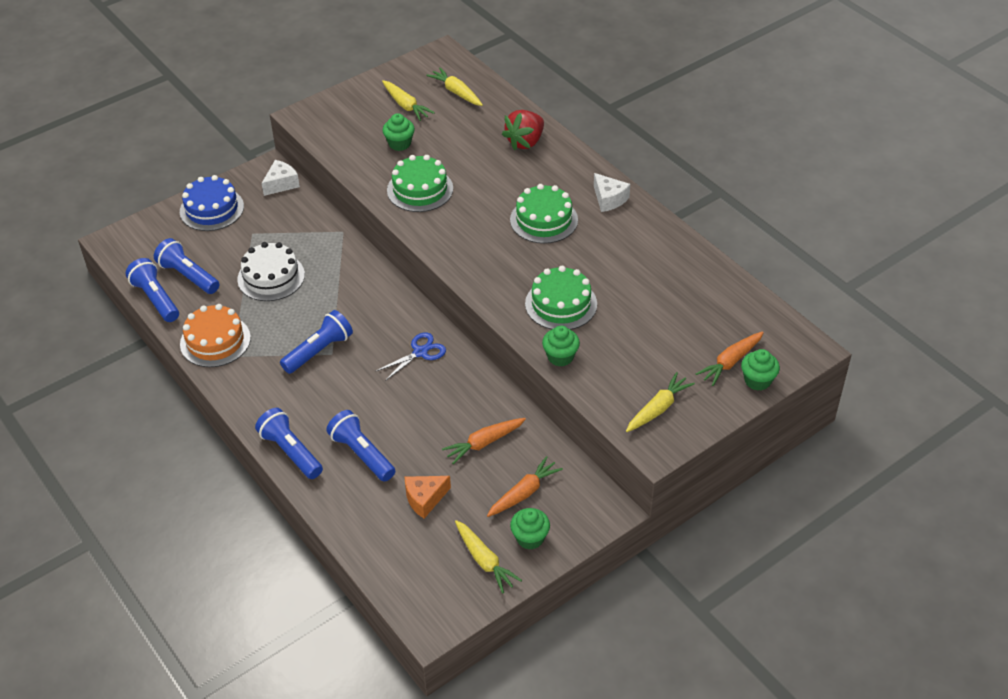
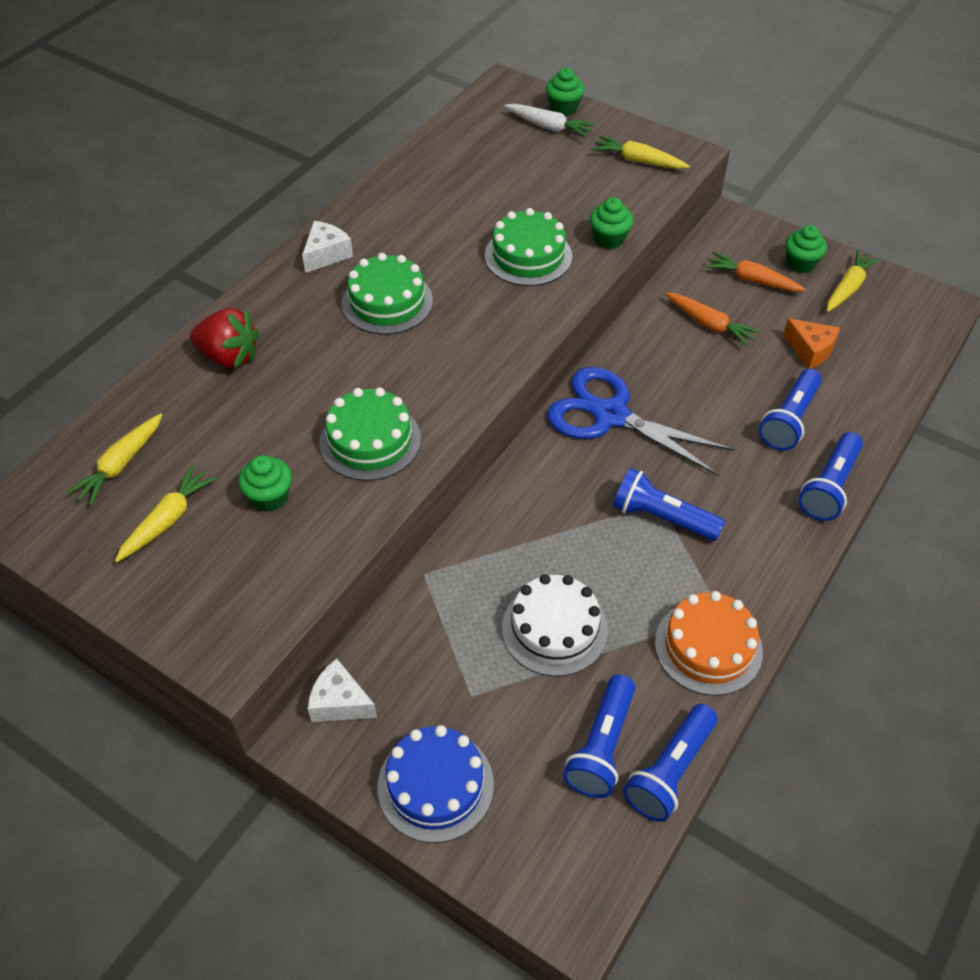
camera: 110 degrees left, 5 degrees up
blue scissors [376,332,446,381] -> blue scissors [547,367,735,476], size x1.93
orange carrot [696,331,764,386] -> white carrot [504,104,596,138]

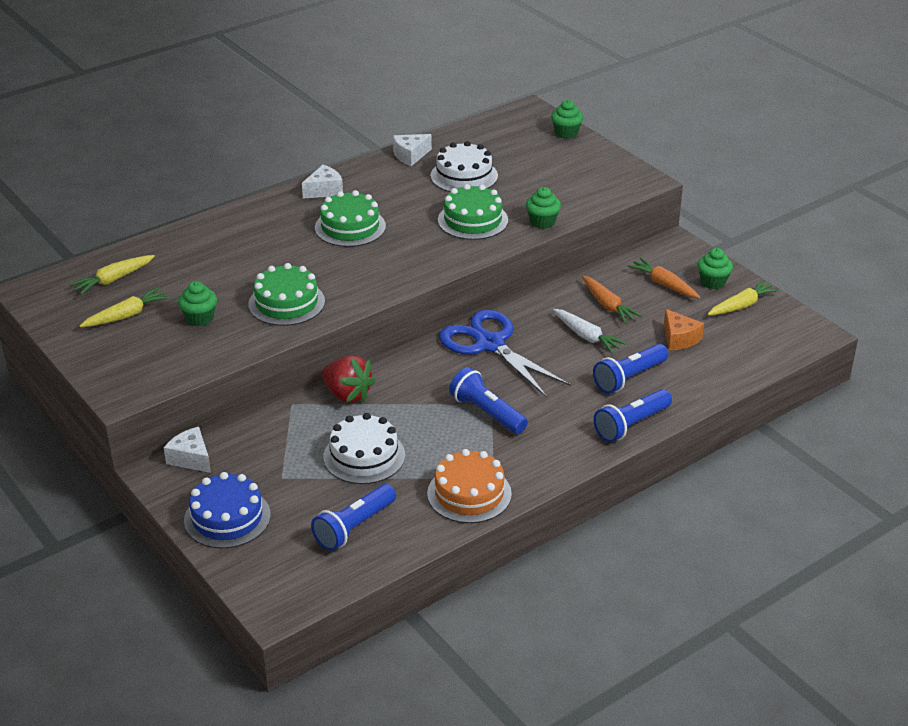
camera: 20 degrees right, 15 degrees down
red strawberry [190,308,259,369] -> red strawberry moved to [322,355,376,403]
white carrot [504,104,596,138] -> white carrot moved to [553,309,627,354]
yellow carrot [592,135,690,169] -> none
blue flashlight [623,704,717,822] -> none
none -> white cheese [393,134,432,166]
none -> white cake [430,141,498,192]

